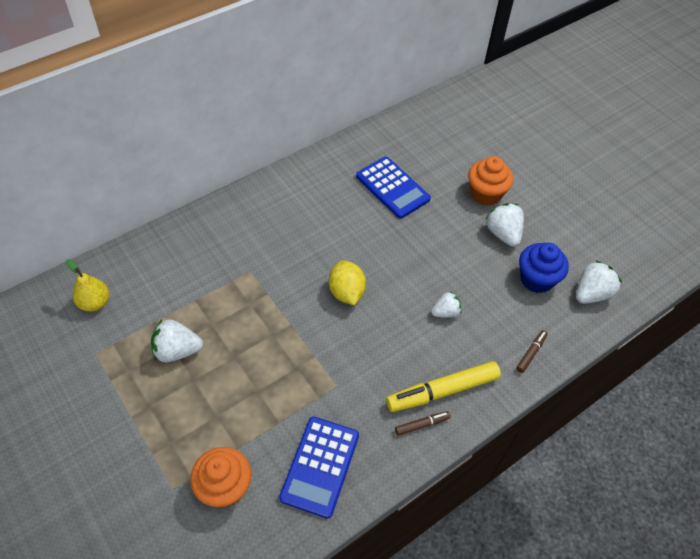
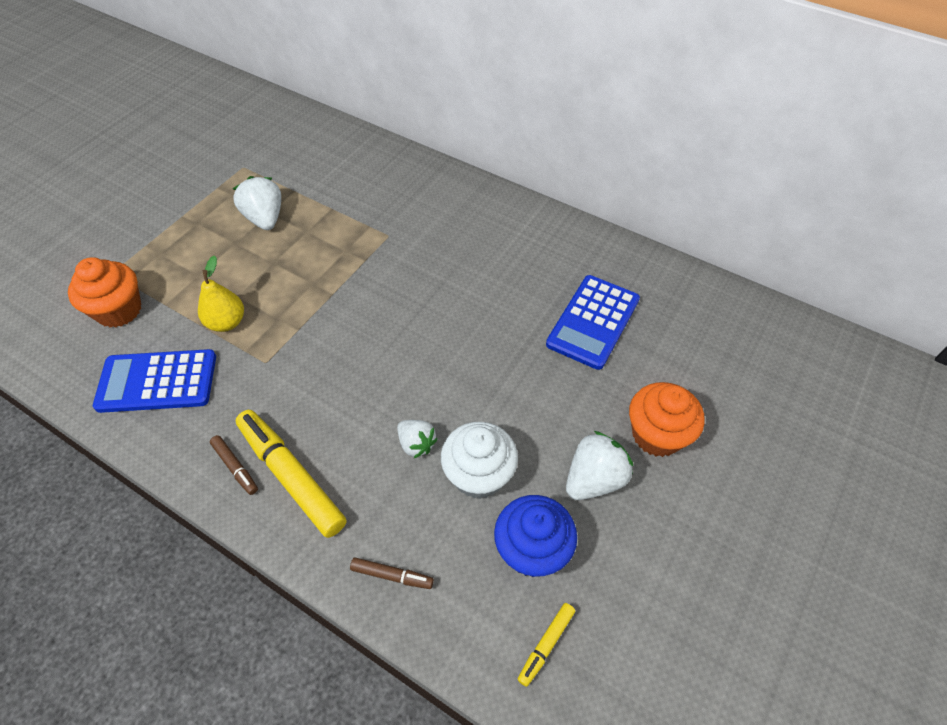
camera: 70 degrees right, 0 degrees up
yellow pear [66,259,109,312] -> yellow pear moved to [198,255,244,332]
yellow lemon [329,261,366,305] -> none
white strawberry [576,260,622,304] -> yellow marker [518,603,575,687]
none -> white cupcake [441,422,518,499]

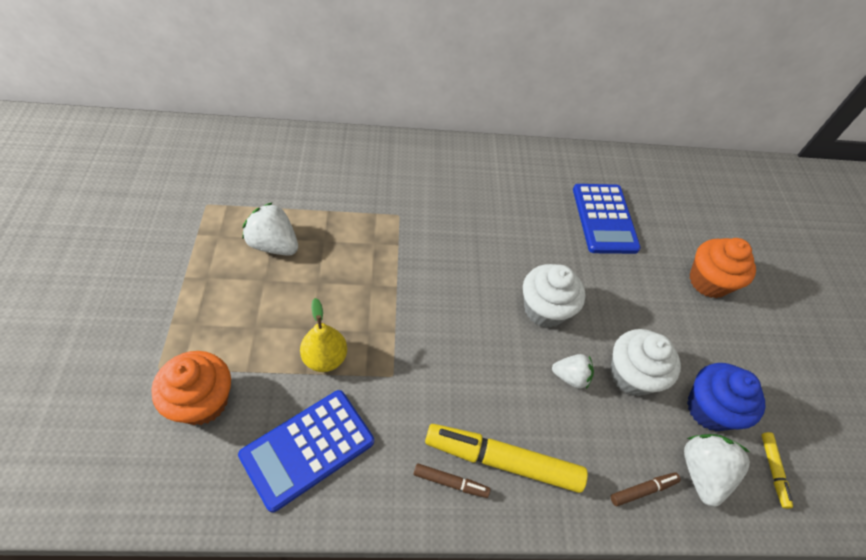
camera: 40 degrees left, 0 degrees up
white strawberry [566,431,634,500] -> white strawberry moved to [684,434,750,507]
none -> white cupcake [523,264,586,328]

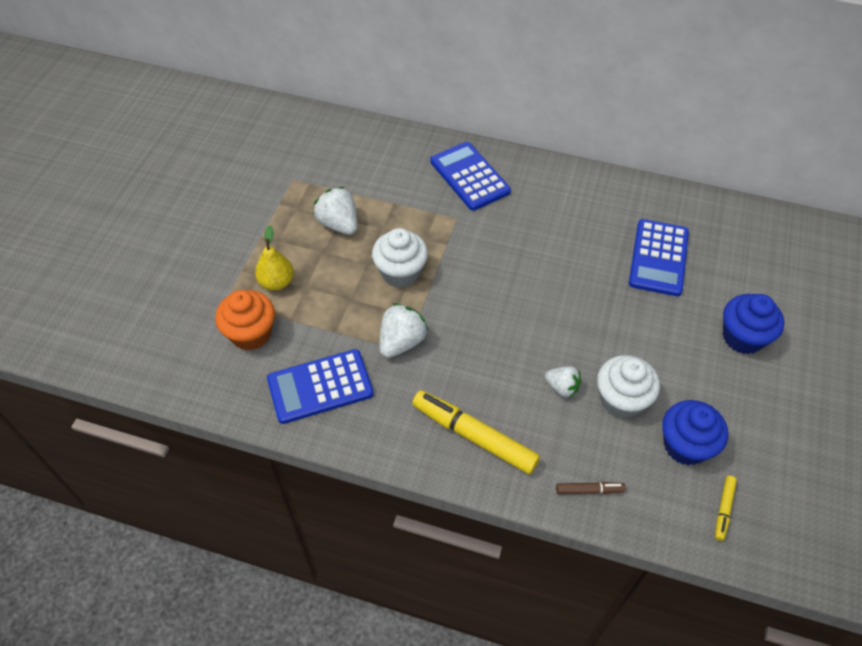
camera: 25 degrees right, 0 degrees up
yellow pear [300,298,347,372] -> yellow pear moved to [255,225,294,291]
brown marker [413,463,490,498] -> none
white cupcake [523,264,586,328] -> white cupcake moved to [372,228,428,288]
white strawberry [684,434,750,507] -> white strawberry moved to [379,303,428,358]
orange cupcake [689,238,756,298] -> blue cupcake [723,294,784,354]
none -> blue calculator [430,142,511,211]

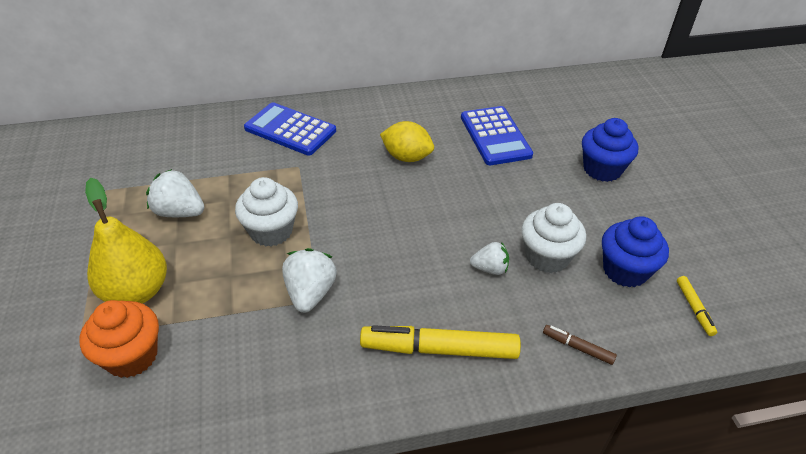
camera: 30 degrees left, 10 degrees down
yellow pear [255,225,294,291] -> yellow pear [85,178,167,304], size x1.59
blue calculator [267,349,374,424] -> none
brown marker [556,482,625,494] -> brown marker turned 120 degrees counterclockwise [543,325,617,365]
none -> yellow lemon [380,121,434,162]

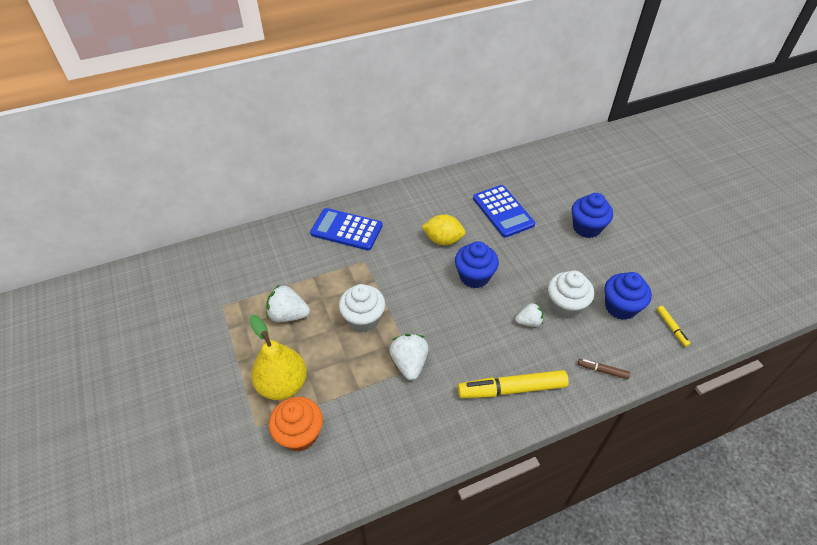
camera: 10 degrees left, 5 degrees up
none -> blue cupcake [455,241,499,288]

